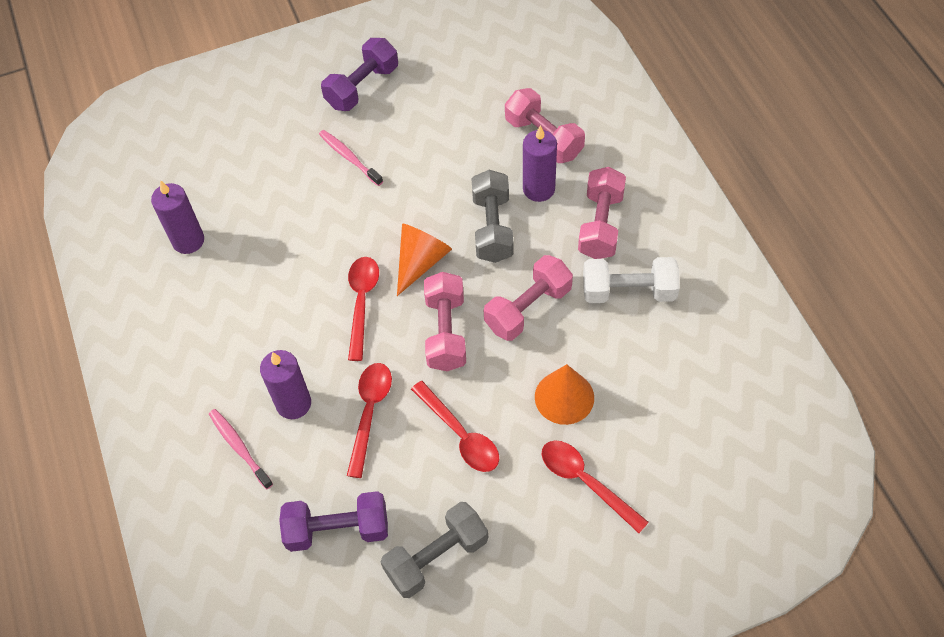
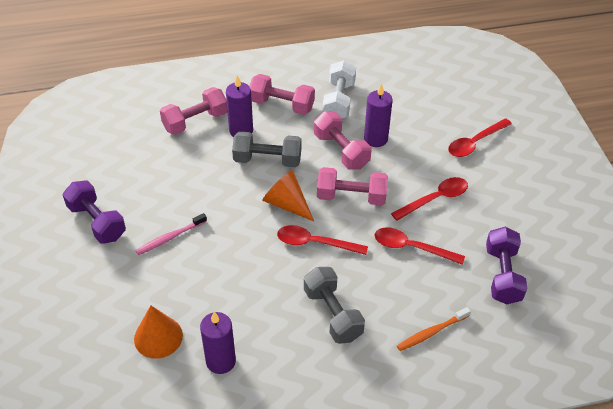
camera: 85 degrees left, 10 degrees down
pink toothbrush [209,409,273,489] -> orange toothbrush [397,307,471,351]
purple candle [260,350,311,419] -> purple candle moved to [364,83,393,147]
grey dumbbell [381,502,488,598] -> grey dumbbell moved to [304,267,365,344]
orange cone [535,364,594,425] -> orange cone moved to [134,305,183,359]

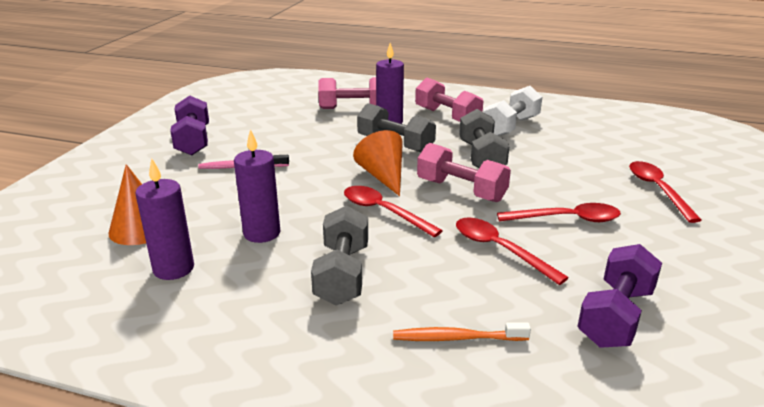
camera: 30 degrees right, 20 degrees down
pink dumbbell [314,112,371,170] -> grey dumbbell [459,109,510,168]
purple candle [364,83,393,147] -> purple candle moved to [234,129,280,243]
red spoon [448,118,512,157] -> red spoon turned 90 degrees clockwise [629,161,701,223]

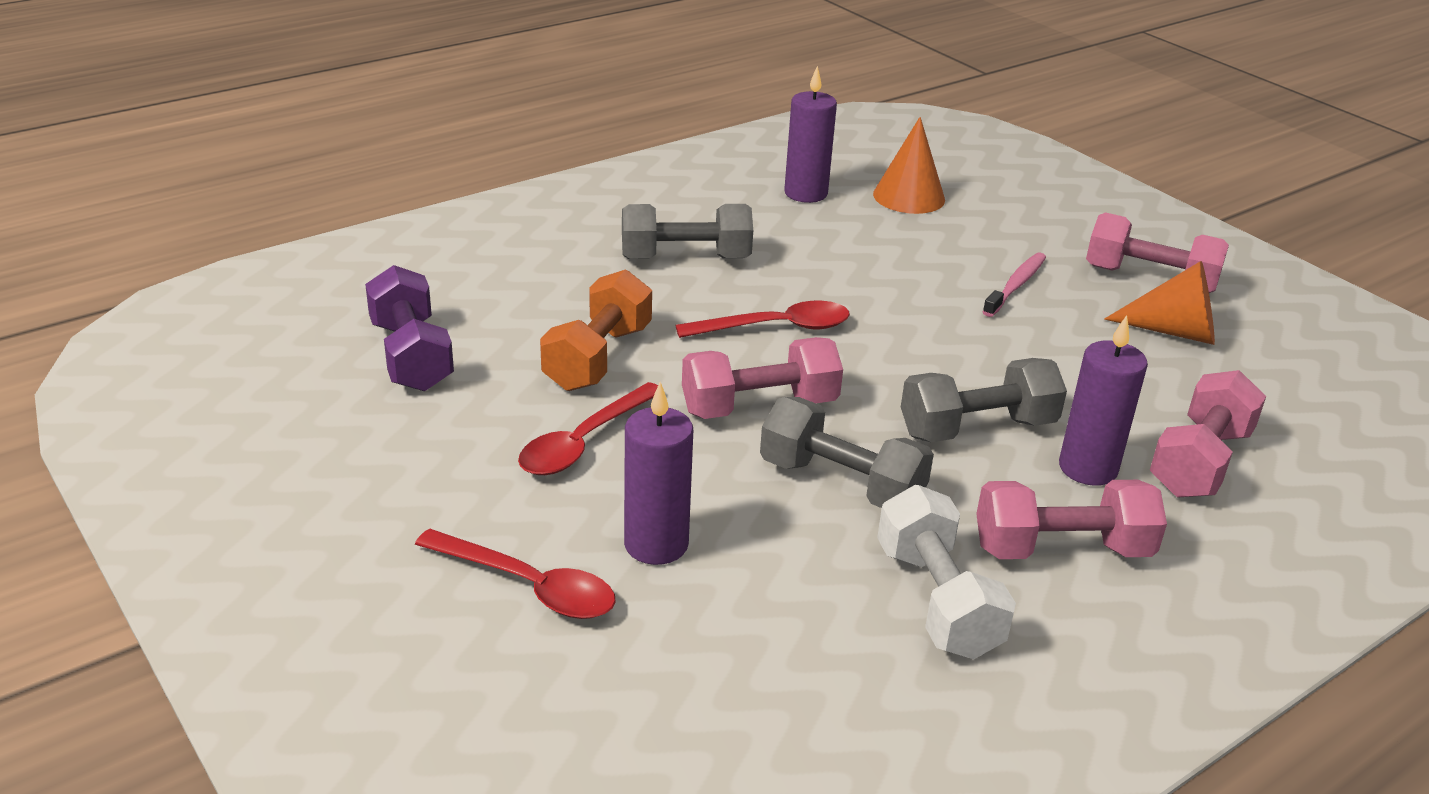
camera: 125 degrees right, 5 degrees up
purple dumbbell [170,96,209,155] -> pink dumbbell [1086,212,1229,293]
purple candle [234,129,280,243] -> purple candle moved to [624,382,693,565]
grey dumbbell [311,206,368,306] -> grey dumbbell turned 45 degrees counterclockwise [622,204,753,259]
orange cone [353,130,403,196] -> orange cone moved to [1104,261,1215,345]
orange toothbrush [393,323,531,341] -> none
red spoon [456,217,569,285] -> orange dumbbell [540,269,652,391]

